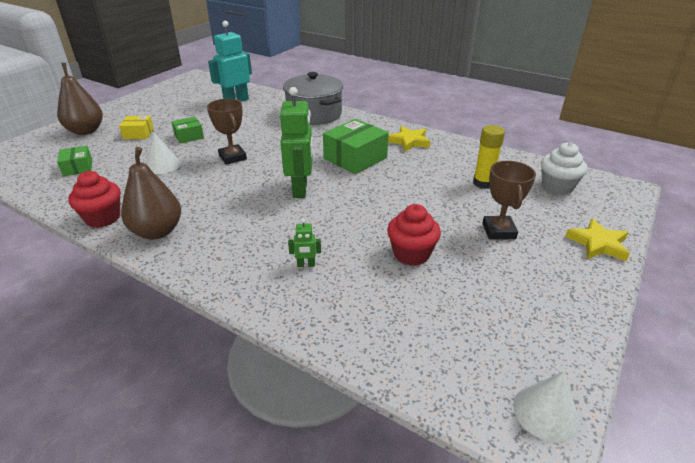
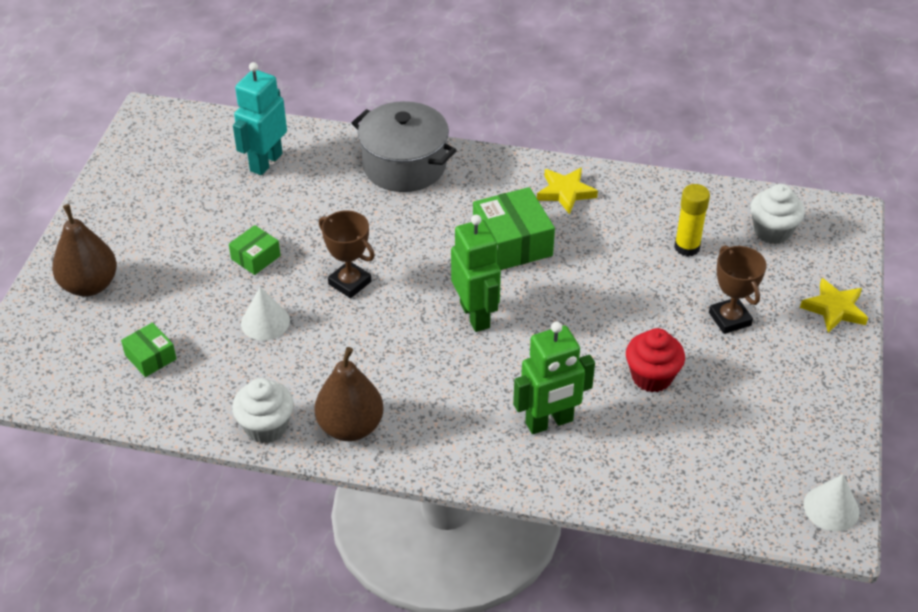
camera: 20 degrees left, 10 degrees up
red cupcake [68,171,121,228] -> white cupcake [232,378,294,443]
yellow box [119,116,154,139] -> none
green robot [288,219,321,267] -> green robot [513,322,595,434], size x2.29
green box [323,119,389,174] -> green box turned 45 degrees counterclockwise [473,187,555,270]

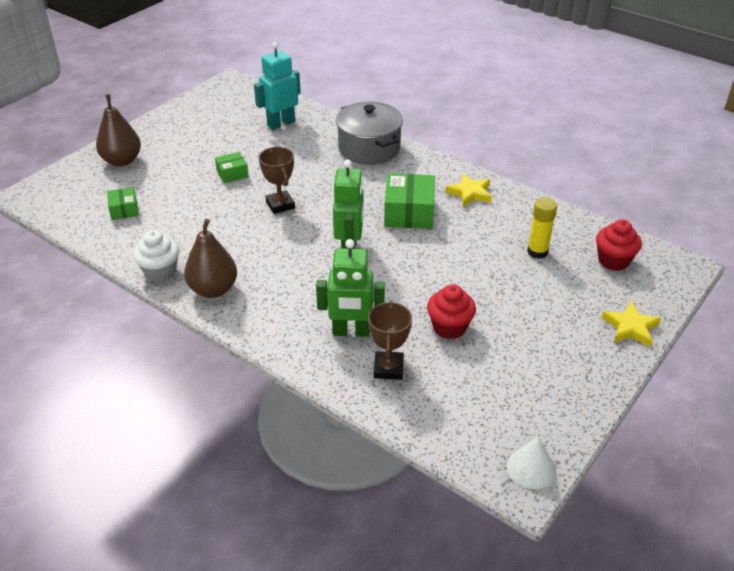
camera: 25 degrees right, 5 degrees down
white cone [241,287,290,340] -> none
brown trophy [709,245,767,334] -> brown trophy moved to [368,301,412,380]
white cupcake [750,184,805,244] -> red cupcake [596,219,642,271]

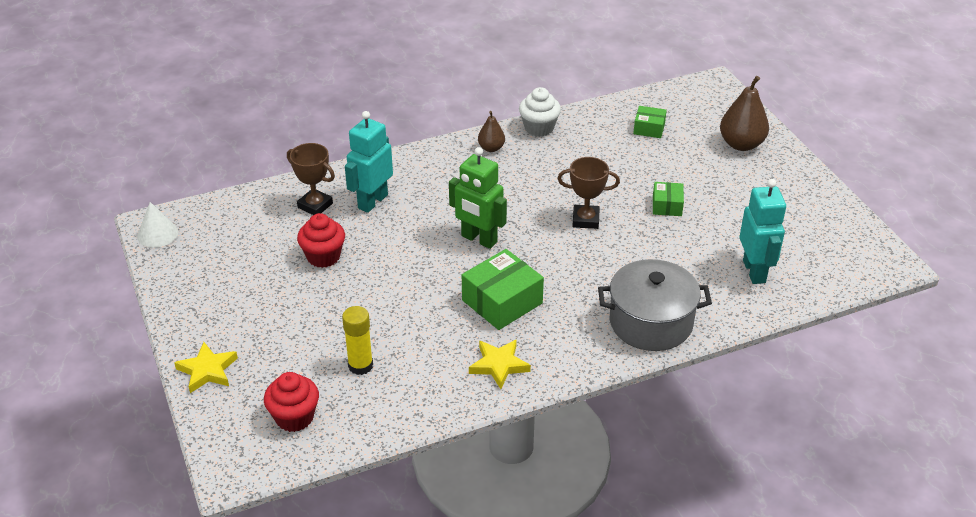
camera: 120 degrees right, 0 degrees up
brown pear [184,219,237,298] -> brown pear [478,111,505,152], size x0.57
green robot [316,239,385,337] -> turquoise robot [345,111,393,213]
green box [384,173,435,229] -> green box turned 75 degrees counterclockwise [462,249,544,330]

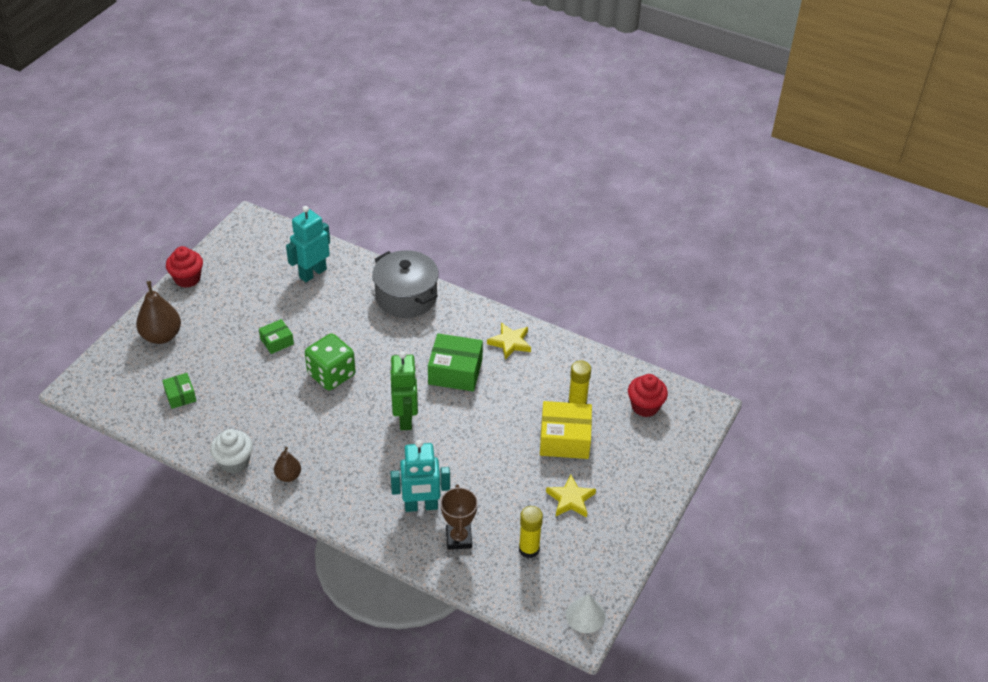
camera: 130 degrees left, 5 degrees up
yellow star [174,342,238,393] -> yellow star moved to [546,474,596,517]
red cupcake [297,213,345,268] -> red cupcake moved to [166,246,203,288]
brown trophy [557,157,620,229] -> green dice [305,333,356,390]
none -> yellow glue stick [519,506,543,558]
none -> yellow box [540,401,592,459]

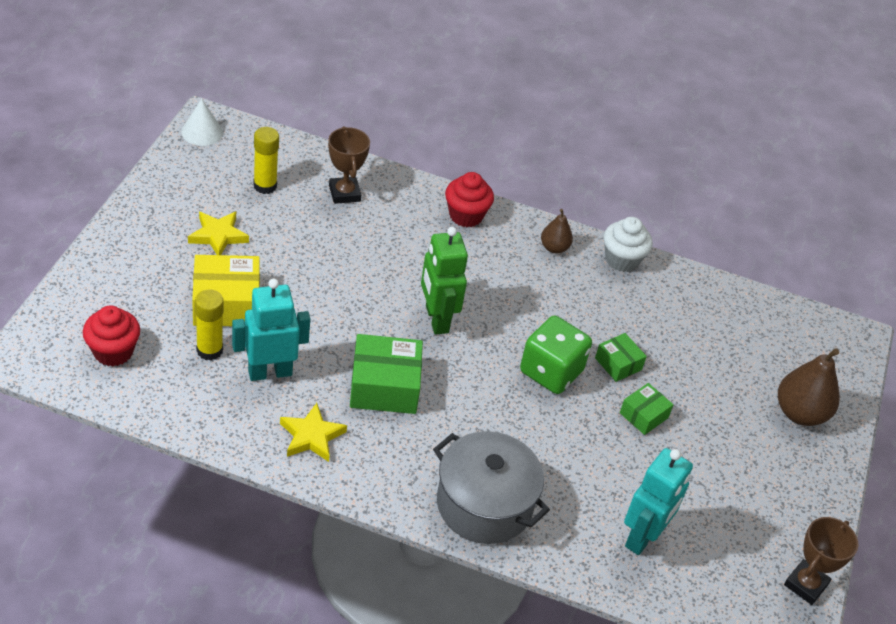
camera: 165 degrees right, 0 degrees up
green box [162,373,196,409] -> green box moved to [595,333,647,382]
red cupcake [166,246,203,288] -> red cupcake moved to [445,172,494,227]
turquoise robot [390,440,450,512] -> turquoise robot moved to [232,279,310,381]
none -> brown trophy [784,517,859,605]

